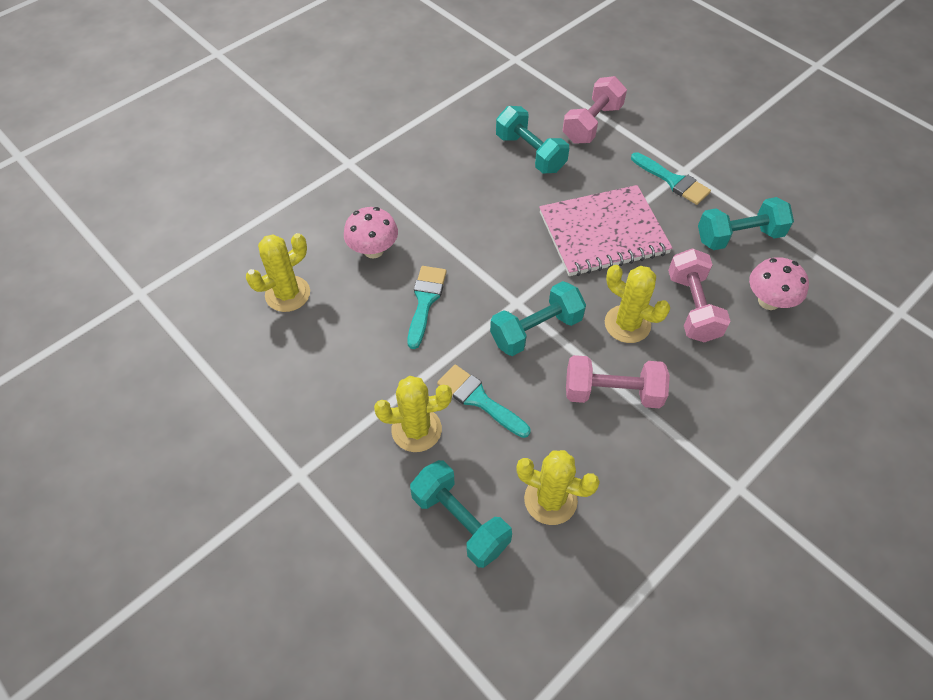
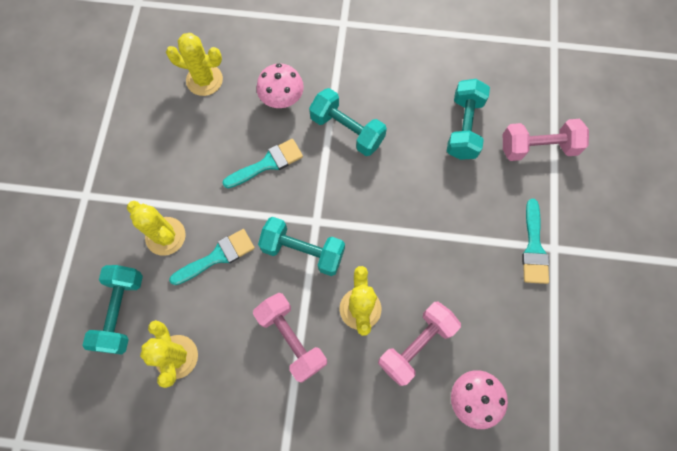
camera: 50 degrees right, 15 degrees up
turquoise brush [437,364,530,438] -> turquoise brush turned 60 degrees clockwise [169,229,255,285]
pink notebook [539,185,673,276] -> none
turquoise dumbbell [698,197,794,250] -> turquoise dumbbell moved to [309,88,387,156]

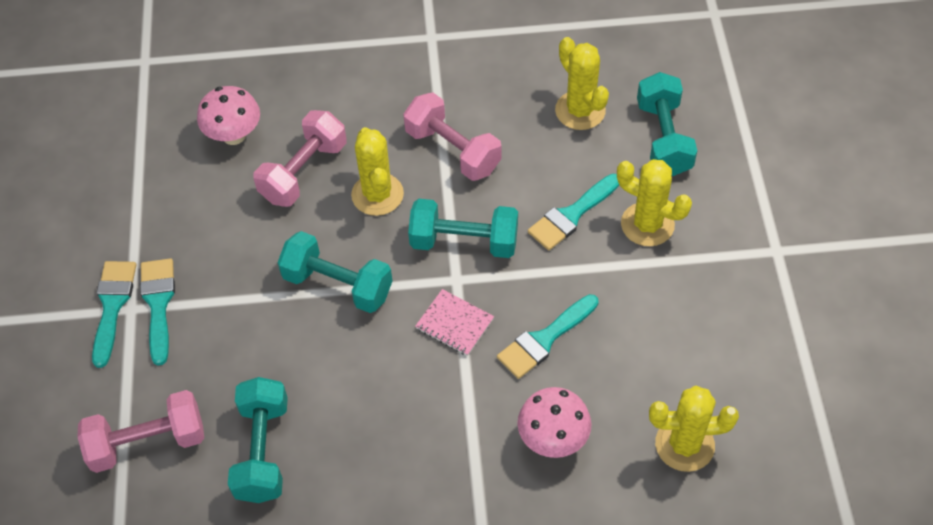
camera: 170 degrees right, 15 degrees down
turquoise dumbbell [309,88,387,156] -> turquoise dumbbell moved to [278,231,393,313]
none -> turquoise brush [92,261,136,368]
none -> pink notebook [415,289,494,356]

